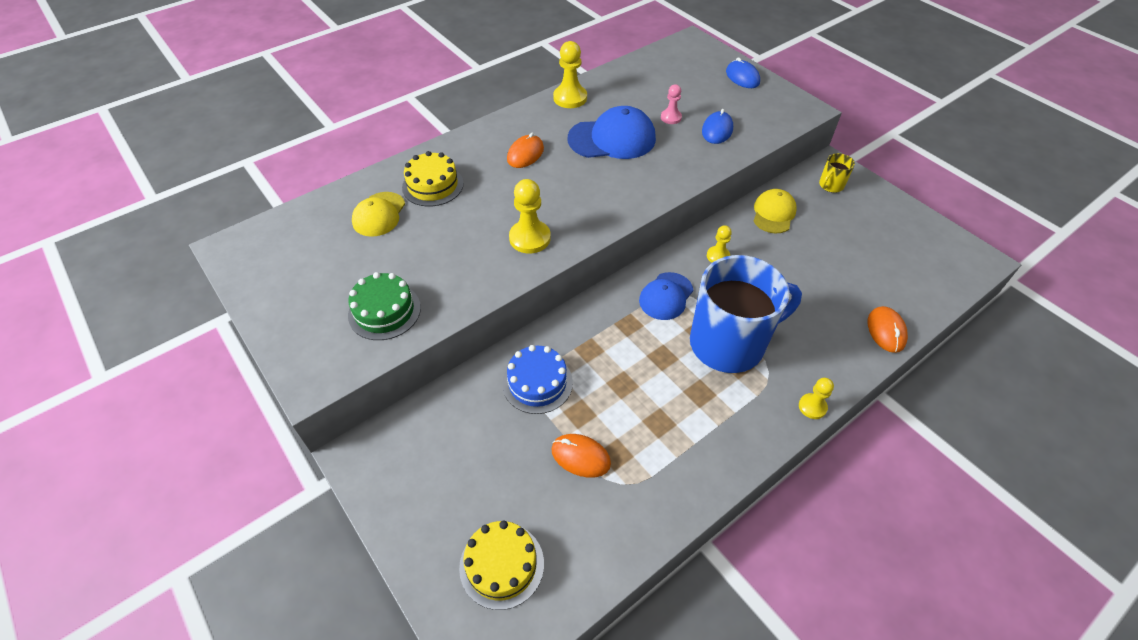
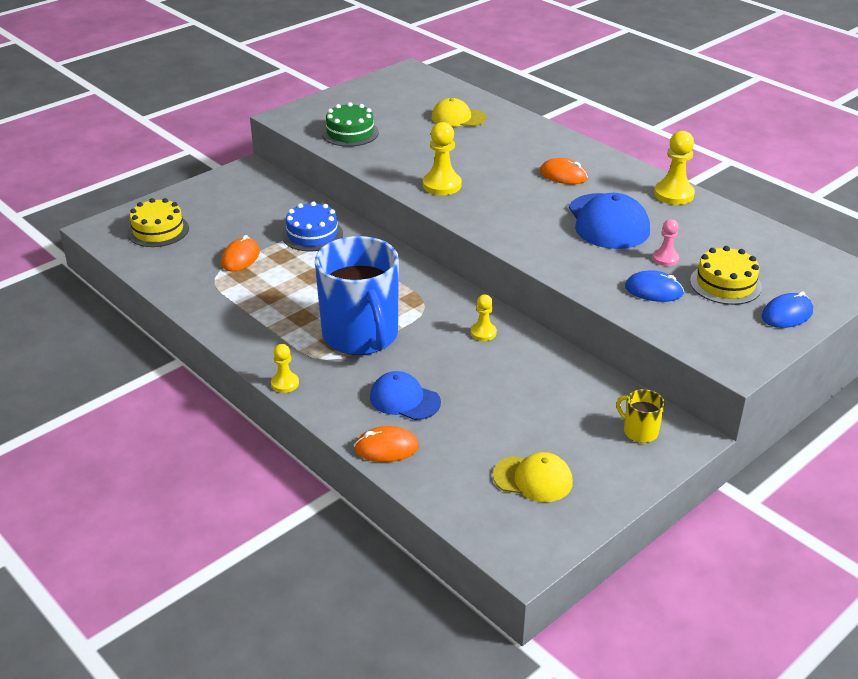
camera: 85 degrees right, 15 degrees down
yellow cake [402,151,464,206] -> yellow cake moved to [690,246,762,305]
blue cap [639,272,693,320] -> blue cap moved to [370,371,441,420]
yellow cap [753,189,797,233] -> yellow cap moved to [493,452,573,502]

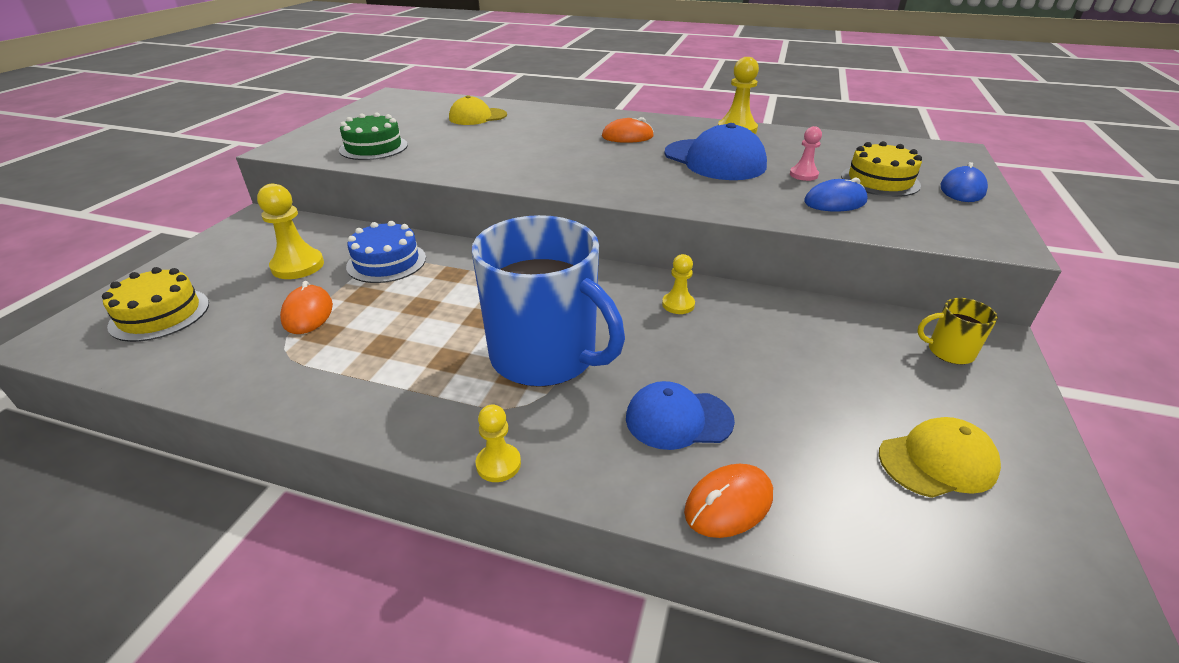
camera: 30 degrees left, 0 degrees up
yellow pawn [423,122,462,195] -> yellow pawn moved to [257,184,324,279]

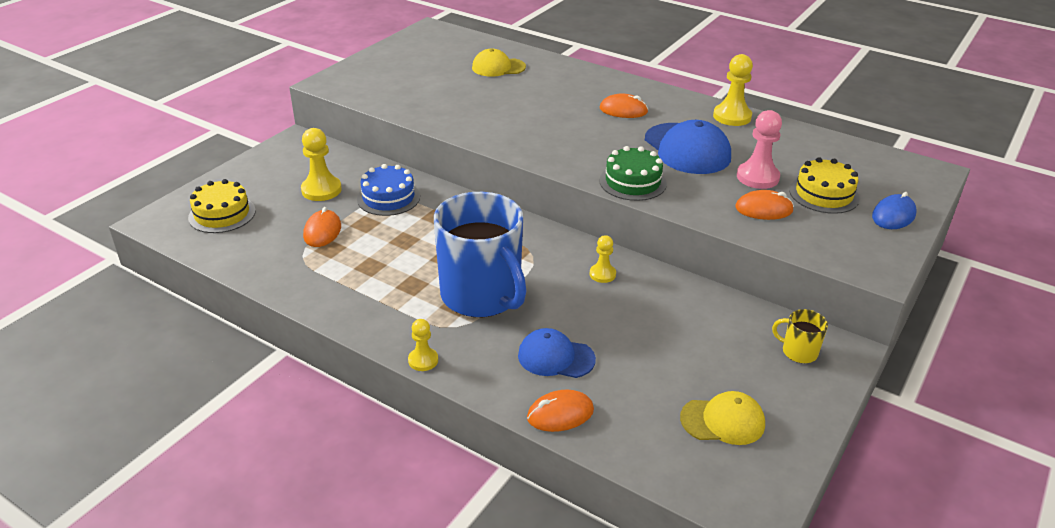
camera: 15 degrees right, 0 degrees up
green cake [339,112,408,160] -> green cake moved to [600,146,667,201]
pink pawn [790,126,822,181] -> pink pawn [737,110,782,189], size x1.67
blue mouse [804,177,868,211] -> orange mouse [735,190,794,220]

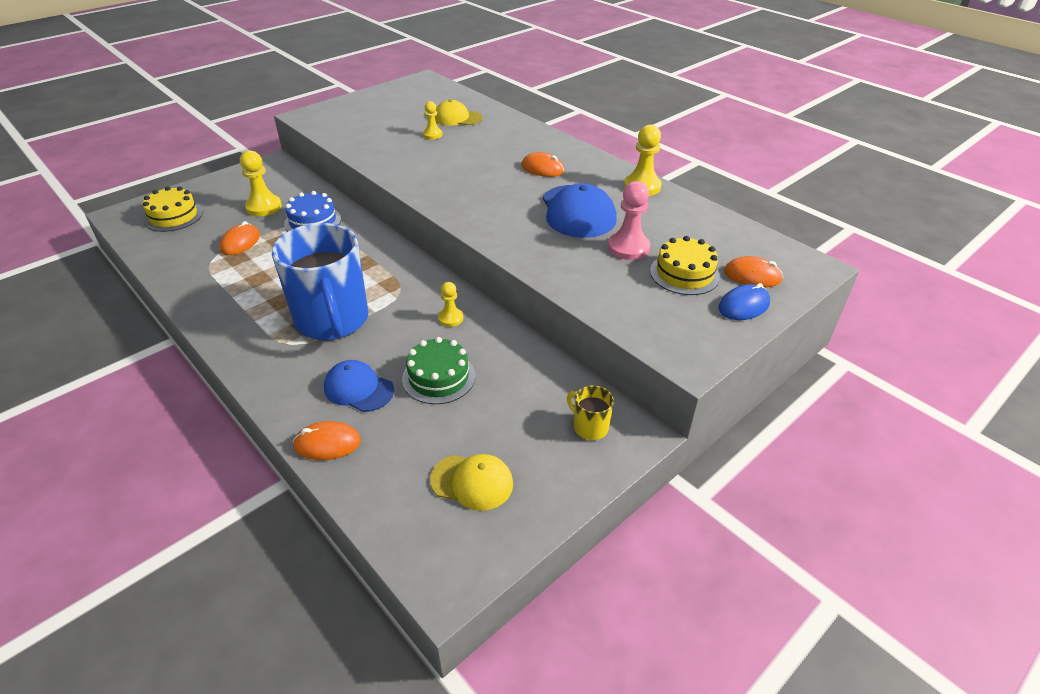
camera: 15 degrees right, 5 degrees up
yellow pawn [408,319,438,371] -> yellow pawn moved to [423,101,443,139]
green cake [600,146,667,201] -> green cake moved to [402,337,475,404]
orange mouse [735,190,794,220] -> orange mouse moved to [724,256,783,287]

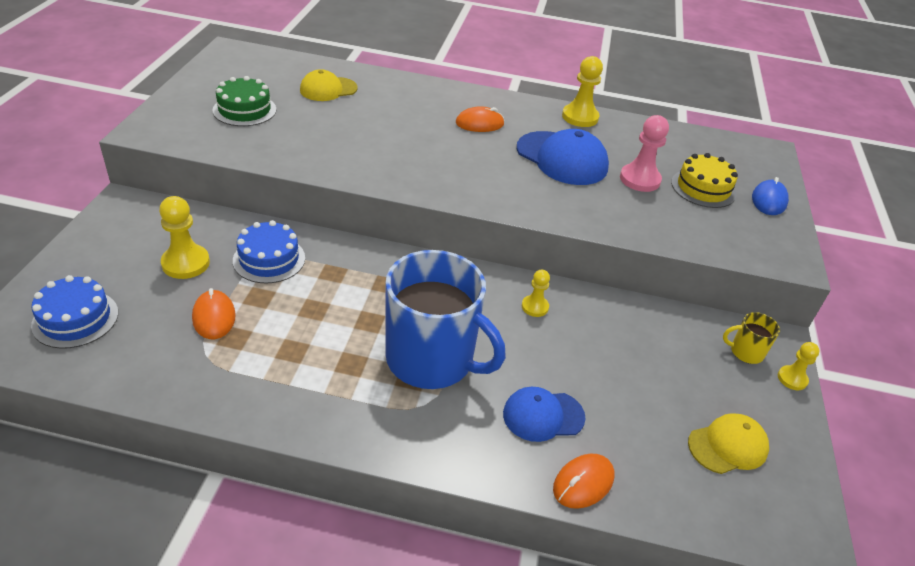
camera: 40 degrees left, 0 degrees up
yellow cake [143,186,203,232] -> blue cake [31,275,118,349]
green cake [402,337,475,404] -> green cake moved to [212,76,276,126]
yellow pawn [423,101,443,139] -> yellow pawn moved to [778,342,820,390]
orange mouse [724,256,783,287] -> none

